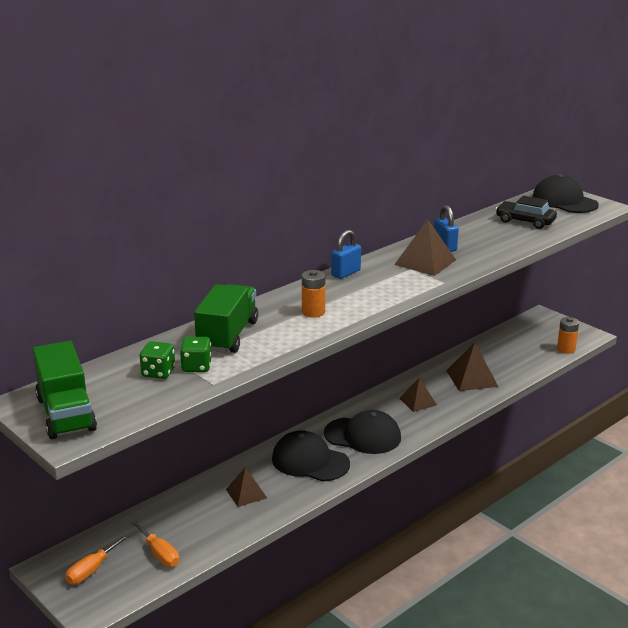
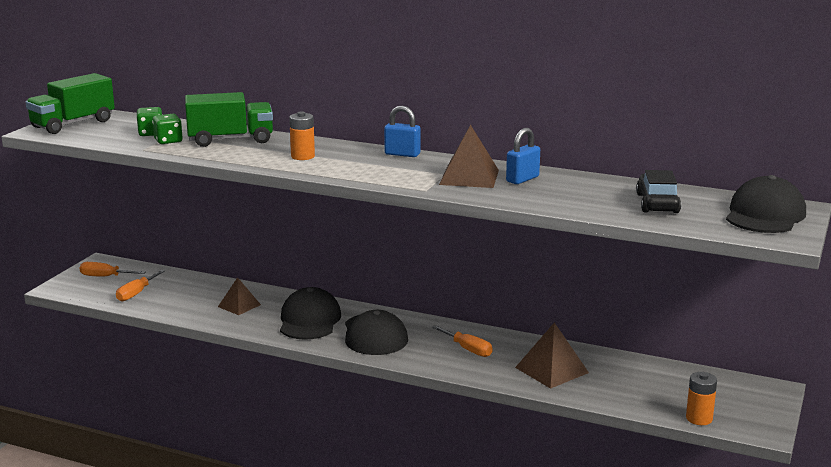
camera: 65 degrees right, 5 degrees down
brown pyramid [399,378,437,412] -> orange screwdriver [432,325,493,357]

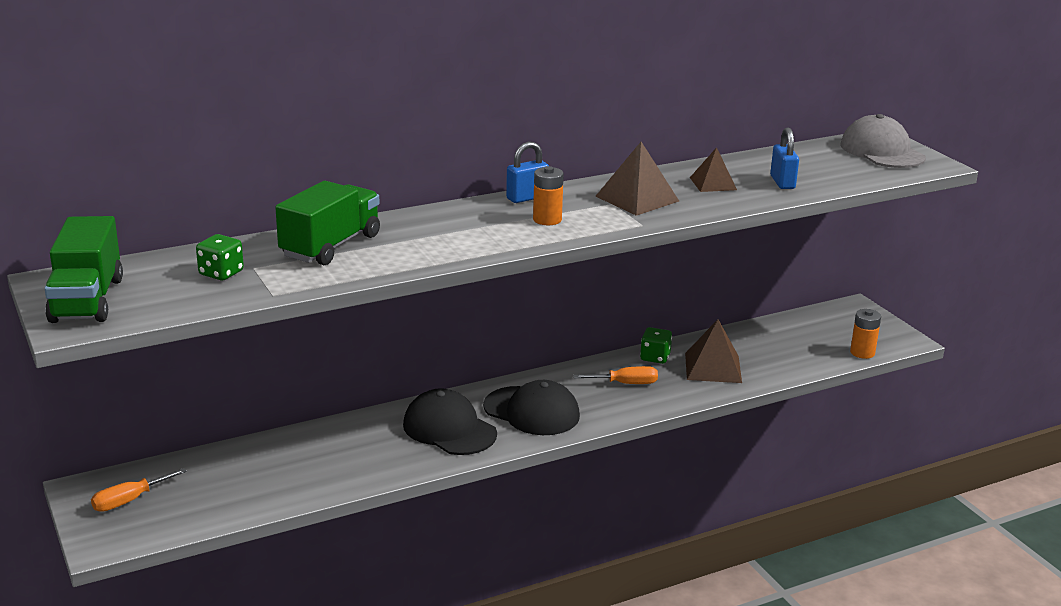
camera: 50 degrees left, 5 degrees up
orange screwdriver [116,270,165,302] -> none
green dice [152,114,183,144] -> green dice moved to [640,327,672,364]
brown pyramid [218,277,261,315] -> brown pyramid moved to [690,147,737,192]
orange battery [289,112,315,160] -> orange battery moved to [533,166,564,225]
blue padlock [506,128,540,184] -> blue padlock moved to [770,127,799,189]
black car [636,170,681,213] -> none
black cap [726,175,806,233] -> grey cap [840,114,926,168]

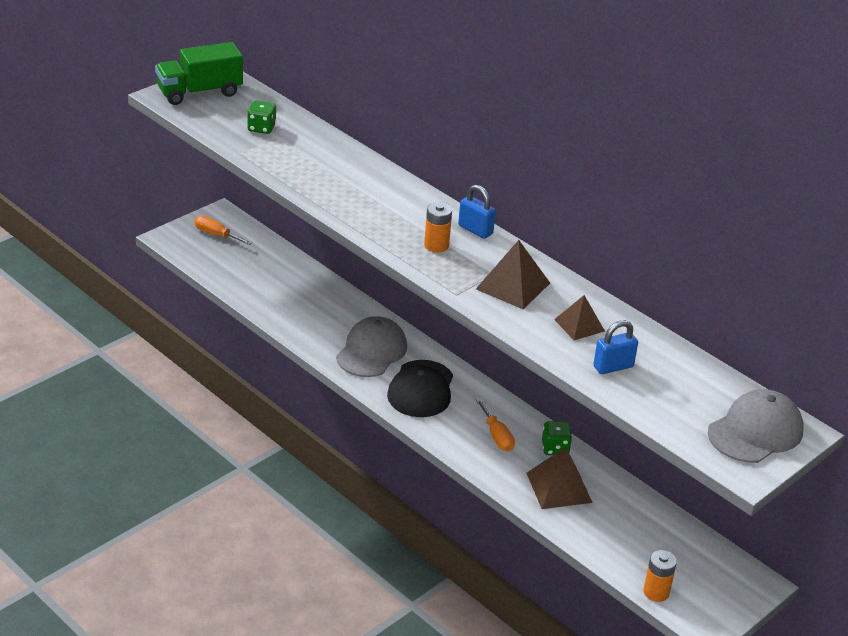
camera: 70 degrees right, 10 degrees up
green truck [275,181,380,265] -> none
black cap [403,388,497,455] -> grey cap [336,316,407,377]

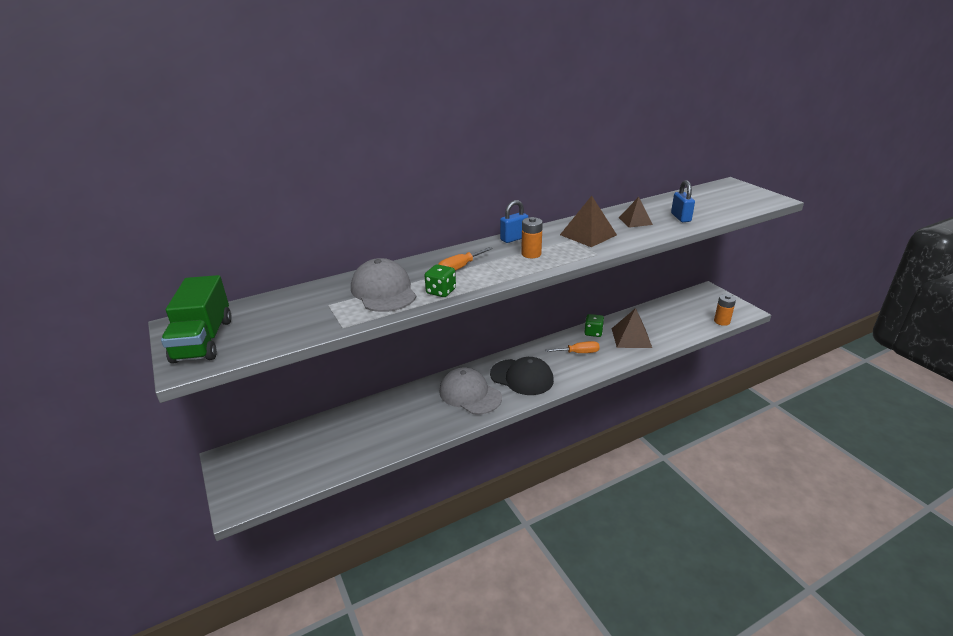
camera: 70 degrees left, 5 degrees down
orange screwdriver [195,216,252,245] -> orange screwdriver moved to [438,247,493,271]
green dice [247,100,276,134] -> green dice moved to [424,264,456,297]
grey cap [708,389,804,463] -> grey cap moved to [351,258,416,312]

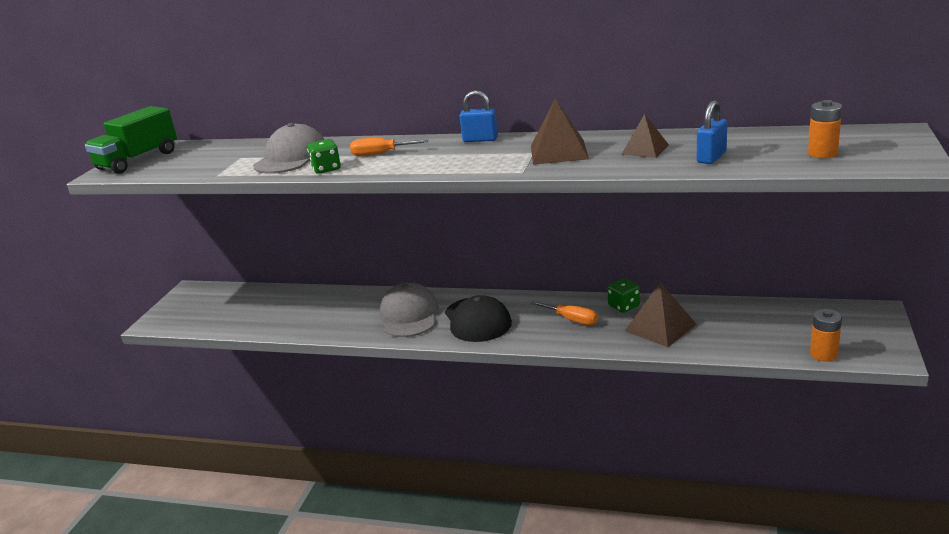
camera: 45 degrees right, 5 degrees down
orange battery [521,217,543,258] -> orange battery moved to [808,100,842,158]

